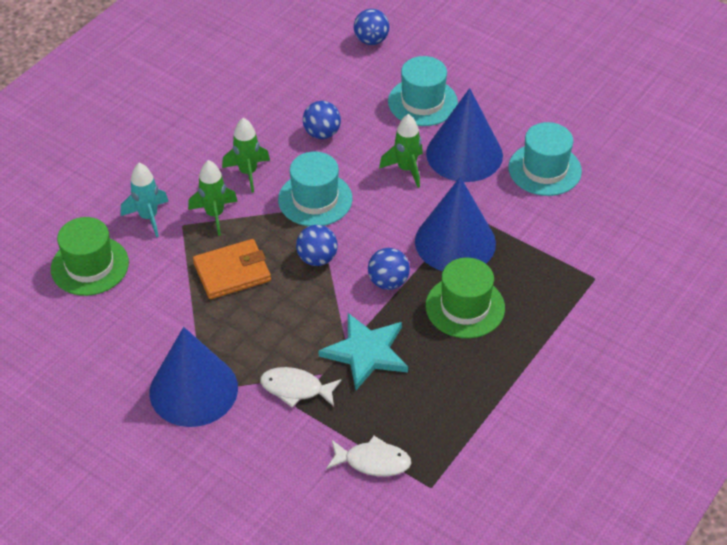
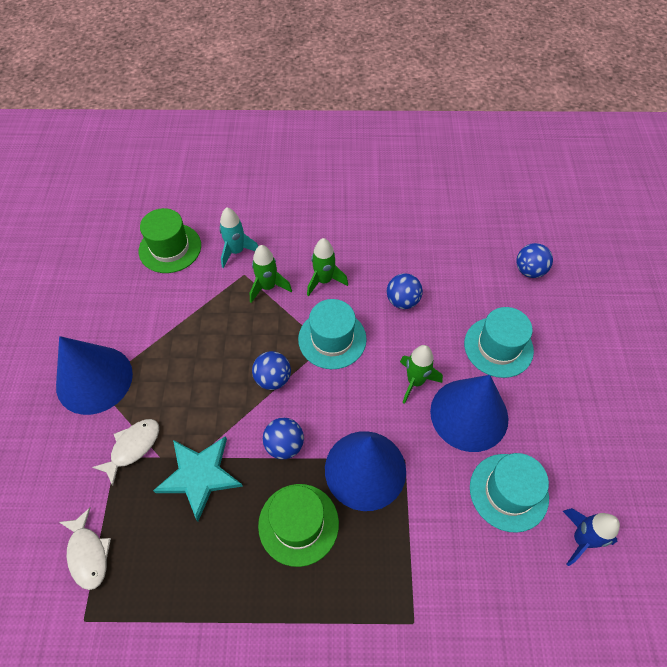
camera: 55 degrees right, 10 degrees up
orange wallet [193,239,271,299] -> none
white fish [260,367,342,407] -> white fish turned 60 degrees clockwise [92,419,159,486]
none -> blue rocket [563,508,620,566]

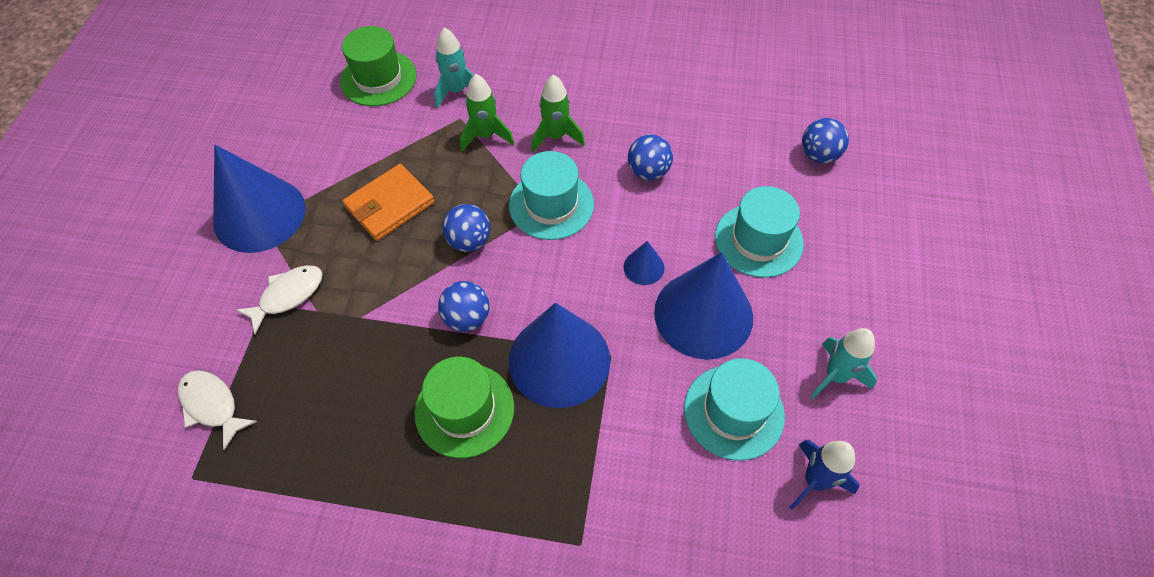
camera: 10 degrees right, 0 degrees up
white fish [59,508,111,590] -> white fish turned 150 degrees clockwise [178,370,257,450]
turquoise star [153,436,243,521] -> none
green rocket [400,345,443,404] -> blue cone [623,241,664,285]
none -> orange wallet [343,164,435,241]
none -> turquoise rocket [810,328,877,400]

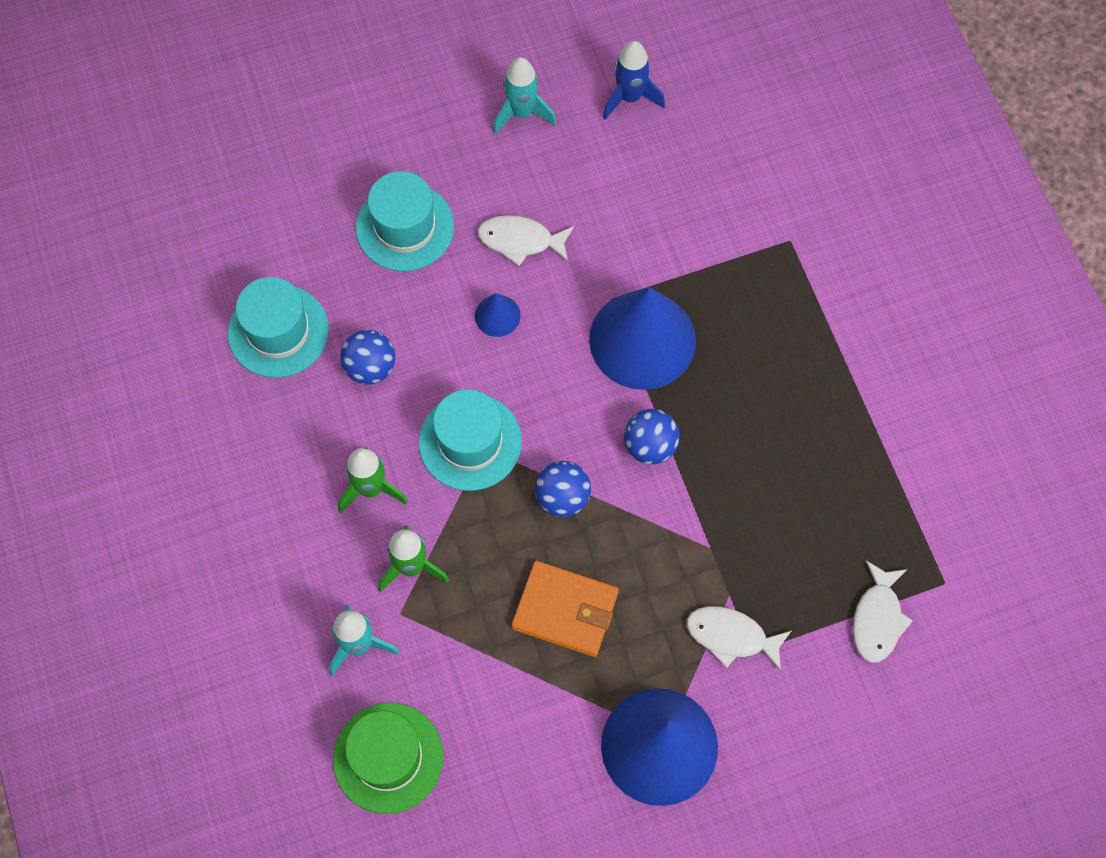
camera: 120 degrees left, 10 degrees up
green hat [414,357,514,458] -> none
blue cone [654,252,753,360] -> white fish [478,215,574,266]
turquoise hat [684,358,785,460] -> turquoise hat moved to [228,277,329,378]
blue ball [802,118,849,163] -> none

